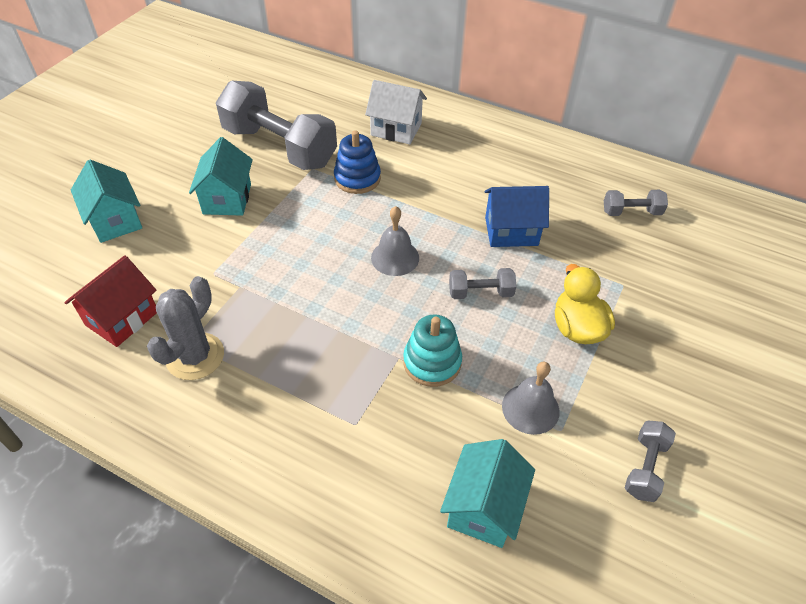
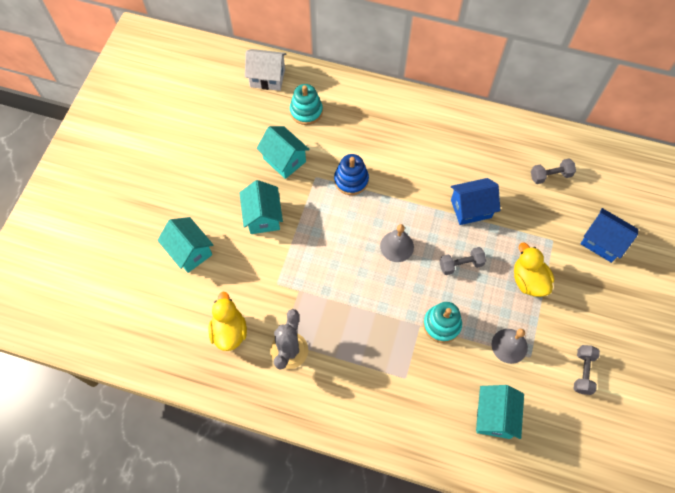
camera: 10 degrees left, 15 degrees up
red house [64,255,157,347] -> yellow duck [209,292,247,351]
grey dumbbell [216,80,337,170] -> turquoise house [257,126,310,179]
white house [365,80,427,144] -> white house moved to [245,49,286,91]
none -> turquoise stacking toy [290,84,323,125]
none -> blue house [581,208,638,263]

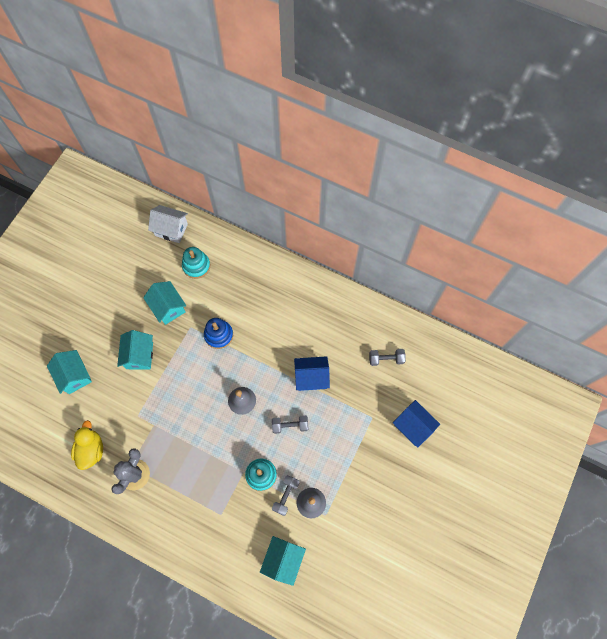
camera: 10 degrees right, 5 degrees up
yellow duck [514,243,554,297] -> none
grey dumbbell [574,345,600,395] -> grey dumbbell moved to [272,475,299,516]

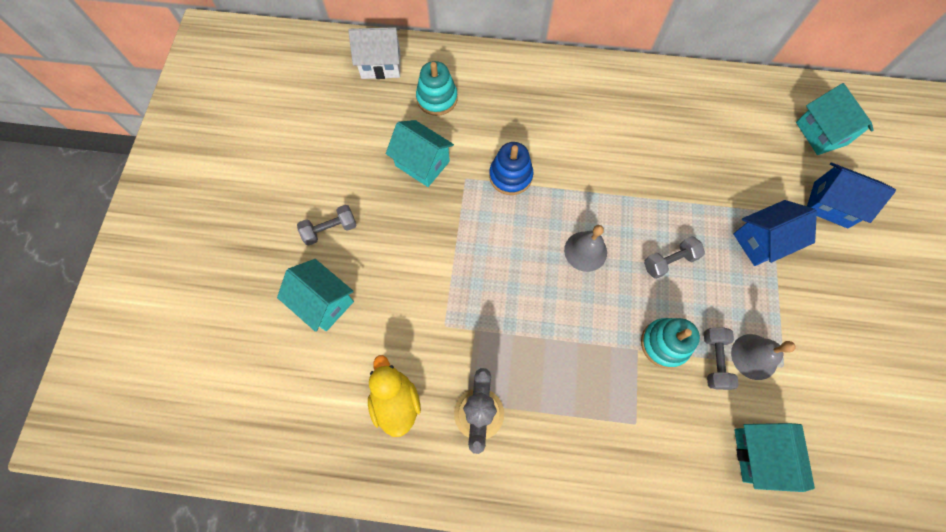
camera: 20 degrees left, 0 degrees up
turquoise house [117,330,153,370] -> turquoise house moved to [796,83,874,155]
blue house [294,356,330,391] -> blue house moved to [733,200,817,266]
grey dumbbell [369,349,406,366] -> grey dumbbell moved to [297,205,357,245]

